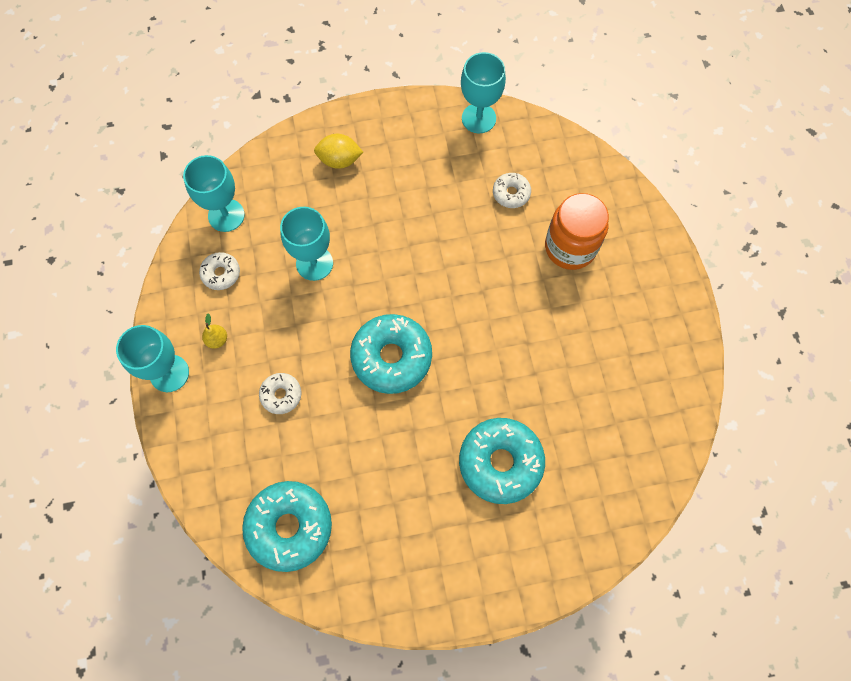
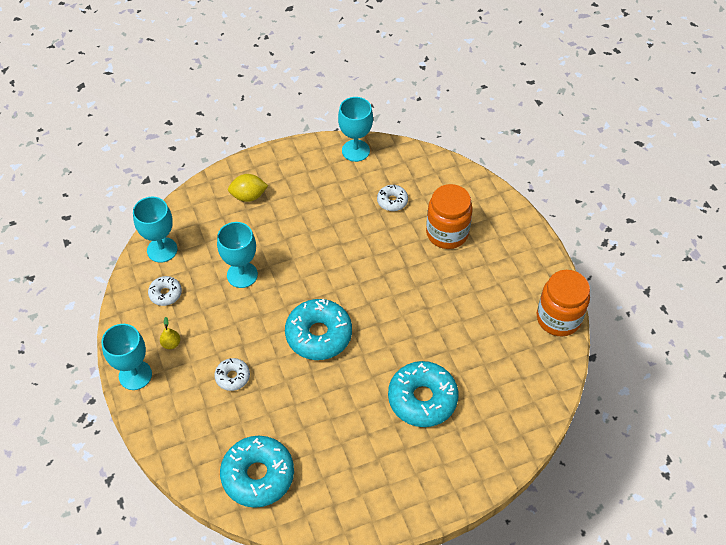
camera: 10 degrees left, 15 degrees down
none -> orange jar [537,270,590,336]

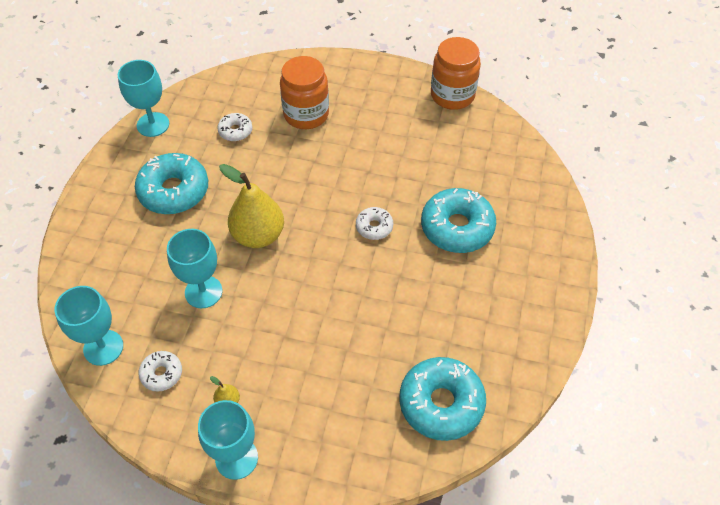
camera: 55 degrees left, 0 degrees up
white donut [214,358,250,391] -> white donut moved to [356,207,393,240]
yellow lemon [228,174,268,202] -> none
turquoise donut [285,299,352,360] -> turquoise donut moved to [135,153,208,214]
none -> yellow pear [219,164,284,248]

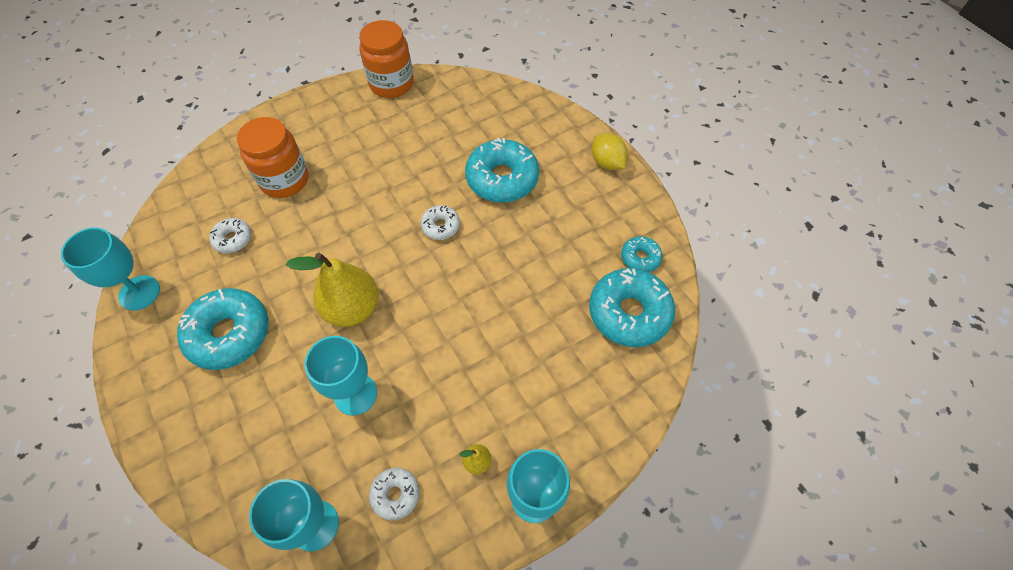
camera: 45 degrees left, 5 degrees up
none -> yellow lemon [592,133,628,170]
none -> turquoise donut [621,236,662,272]

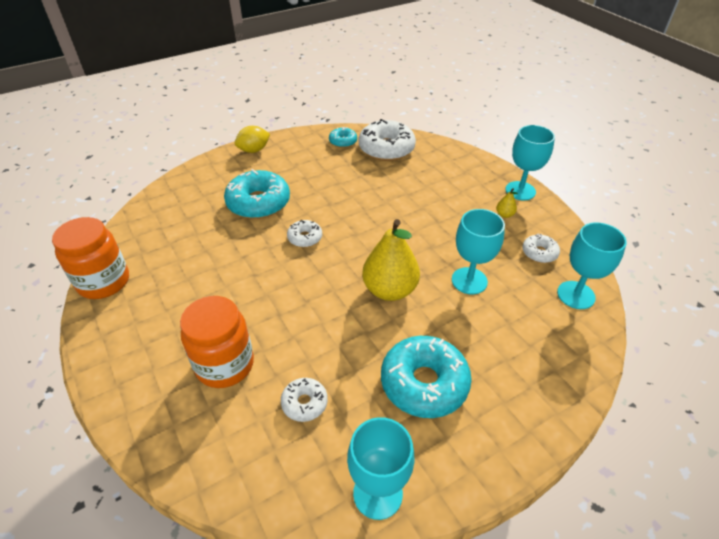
camera: 90 degrees left, 15 degrees down
turquoise donut [589,268,675,347] -> white donut [359,119,416,161]

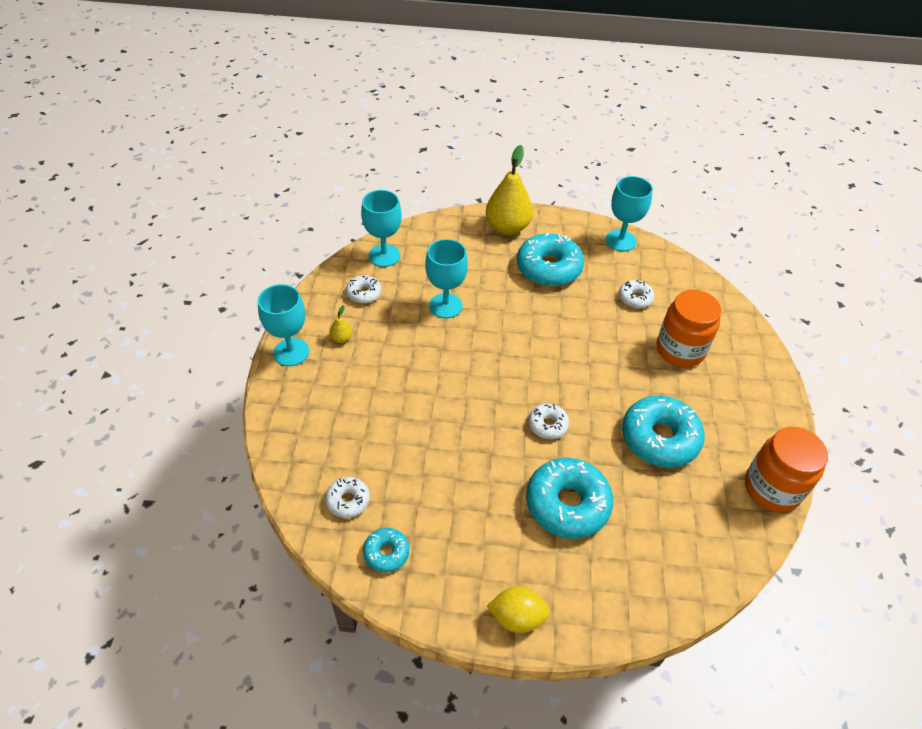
camera: 145 degrees left, 5 degrees up
white donut [359,119,416,161] -> white donut [325,477,370,518], size x0.51
yellow pear [362,219,420,301] -> yellow pear moved to [486,145,533,235]
none -> turquoise donut [622,396,705,467]

